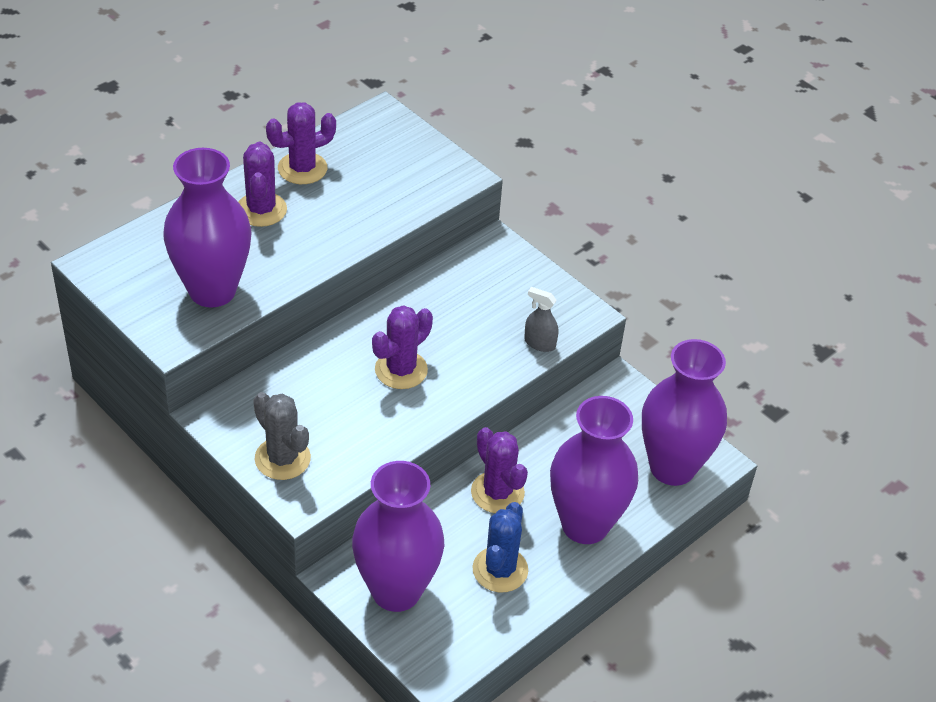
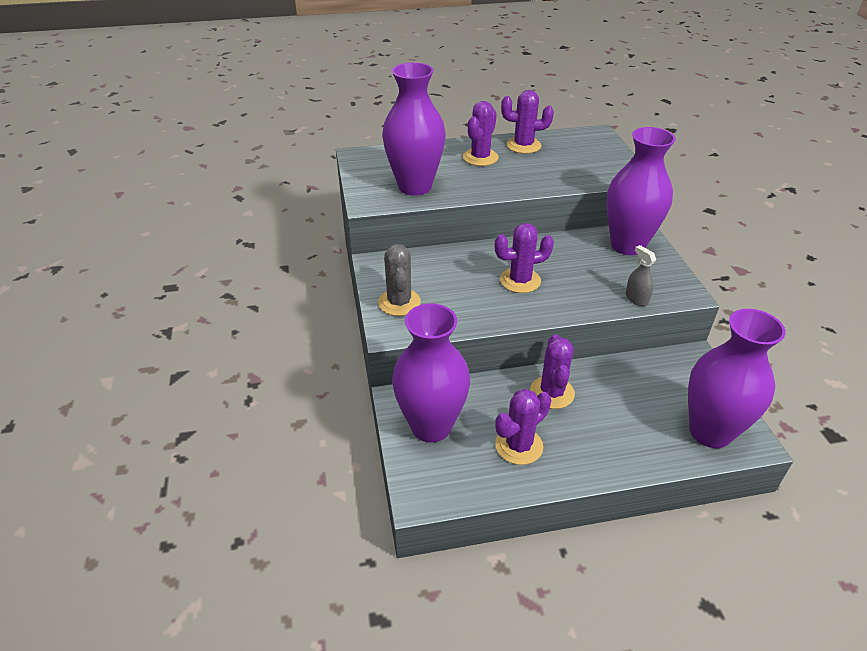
camera: 35 degrees right, 5 degrees down
blue cactus [472,502,528,592] -> purple cactus [495,389,551,465]
purple vase [550,396,638,544] -> purple vase moved to [606,127,676,255]

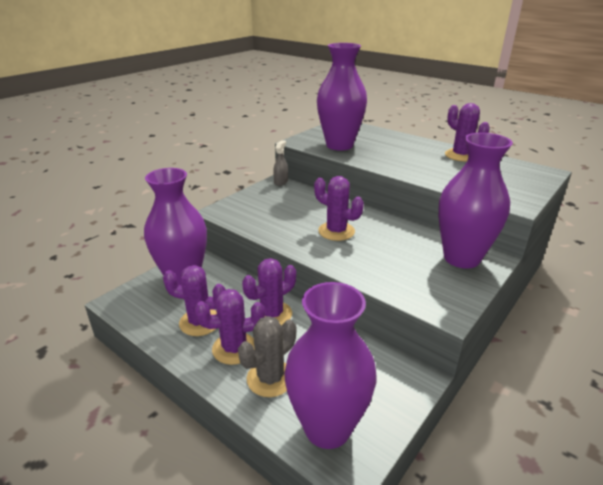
camera: 50 degrees right, 10 degrees down
grey cactus [378,244,421,316] -> grey cactus moved to [238,316,296,397]
purple cactus [463,101,499,166] -> purple cactus moved to [195,289,265,365]
grey spray bottle [625,245,656,306] -> grey spray bottle moved to [273,140,288,186]

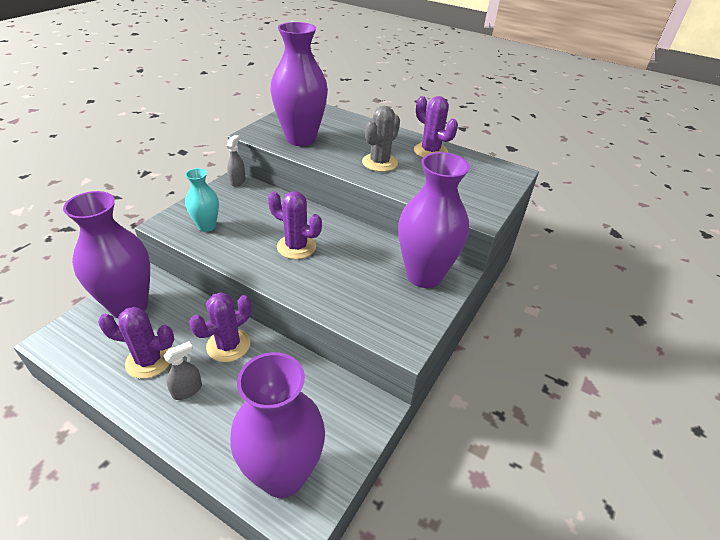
camera: 10 degrees left, 10 degrees up
purple cactus [195,289,265,365] -> grey spray bottle [163,341,202,400]
grey cactus [238,316,296,397] -> grey cactus moved to [362,106,400,172]
none -> turquoise vase [185,168,219,232]

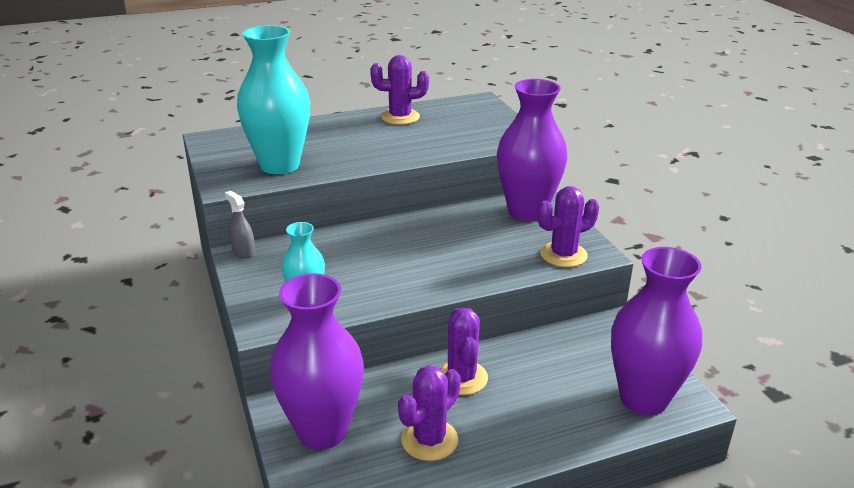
camera: 50 degrees left, 10 degrees down
grey spray bottle [163,341,202,400] -> none
purple cactus [268,191,322,259] -> purple cactus moved to [538,186,599,267]
purple vase [270,22,328,146] -> turquoise vase [237,25,310,174]
grey cactus [362,106,400,172] -> none

